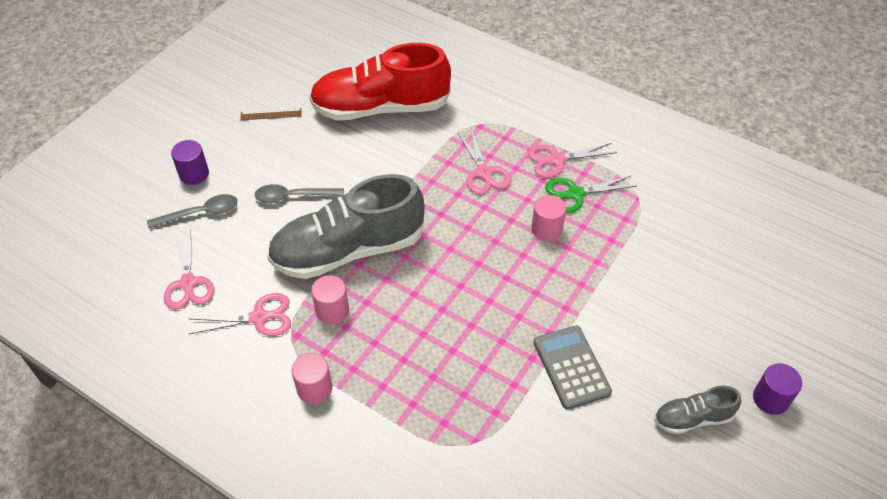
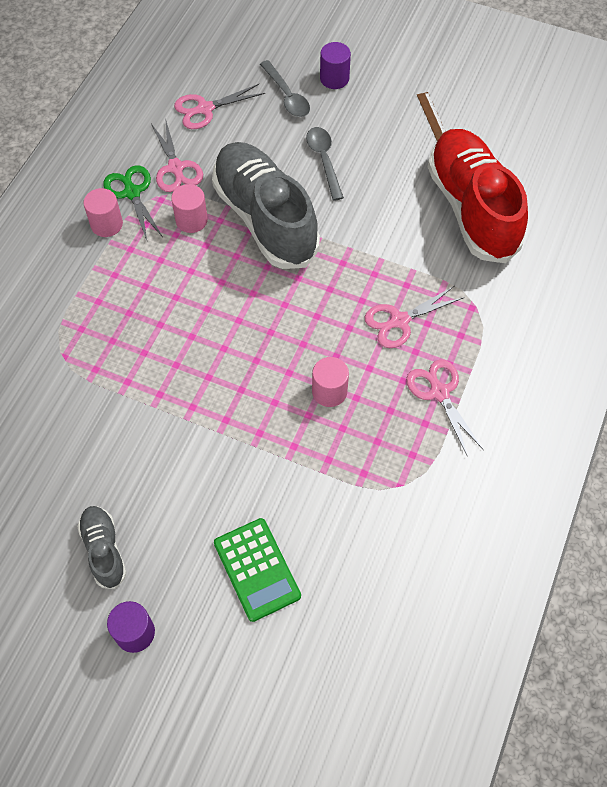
camera: 80 degrees right, 10 degrees up
grey calculator [533,325,612,410] -> none
green scissors [545,176,636,213] -> green scissors moved to [103,165,163,240]
none -> green calculator [214,518,301,622]

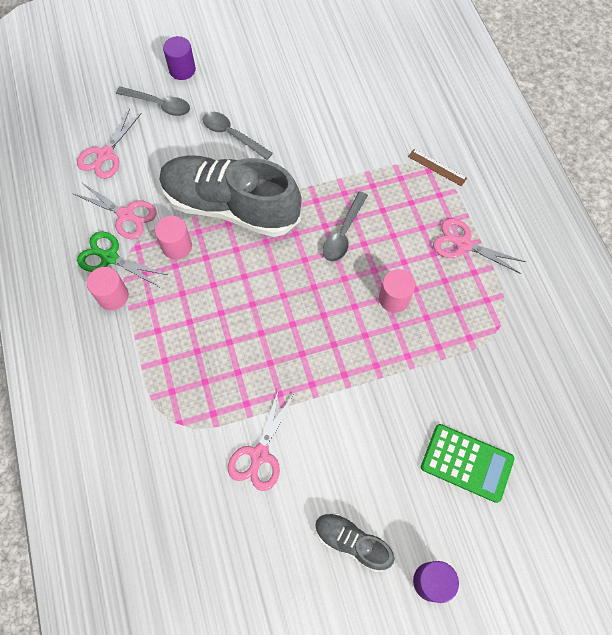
camera: 40 degrees left, 5 degrees up
pink scissors [364,286,464,348] -> pink scissors moved to [228,389,294,491]
brown ruler [417,92,446,141] -> brown ruler moved to [408,149,467,186]
red shoe [428,129,528,263] -> none
none -> grey spoon [323,191,368,262]

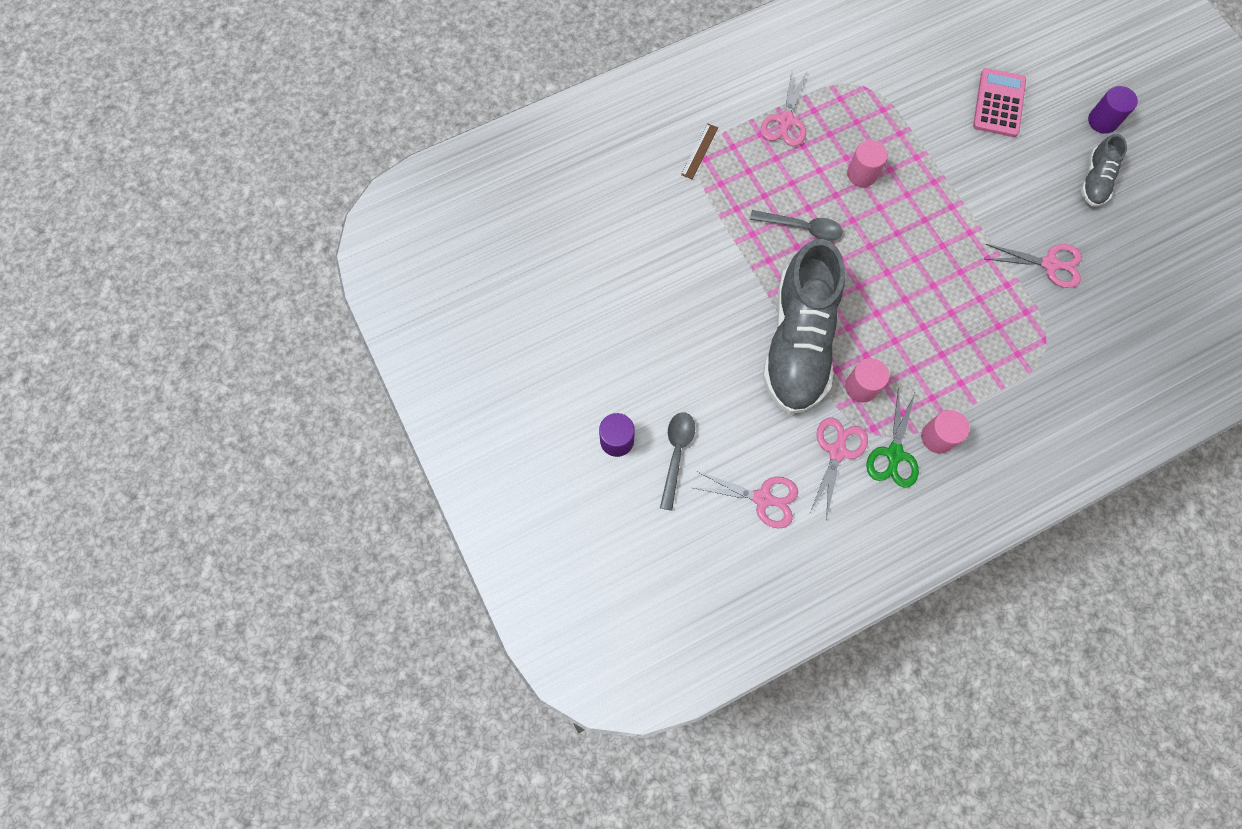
camera: 100 degrees left, 5 degrees up
grey spoon [203,112,273,160] -> none
green calculator [421,424,514,503] -> pink calculator [973,68,1026,137]

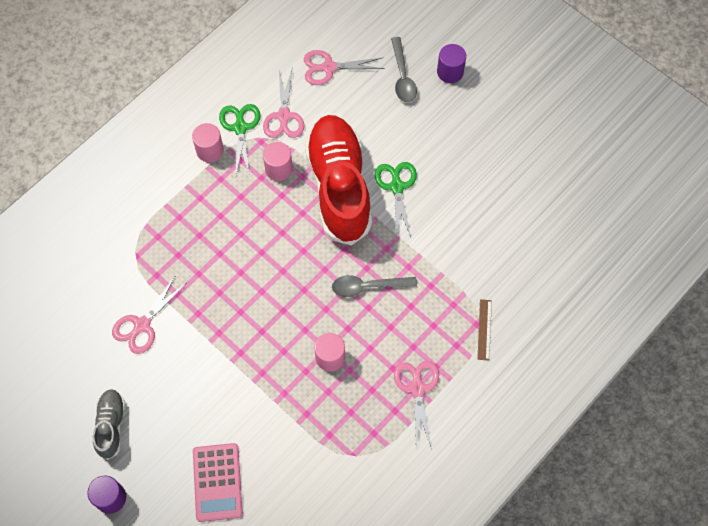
camera: 160 degrees right, 5 degrees down
grey shoe [762,239,845,414] -> red shoe [305,115,372,245]
pink scissors [986,244,1082,288] -> pink scissors turned 45 degrees counterclockwise [112,275,187,354]
none -> green scissors [375,162,417,237]

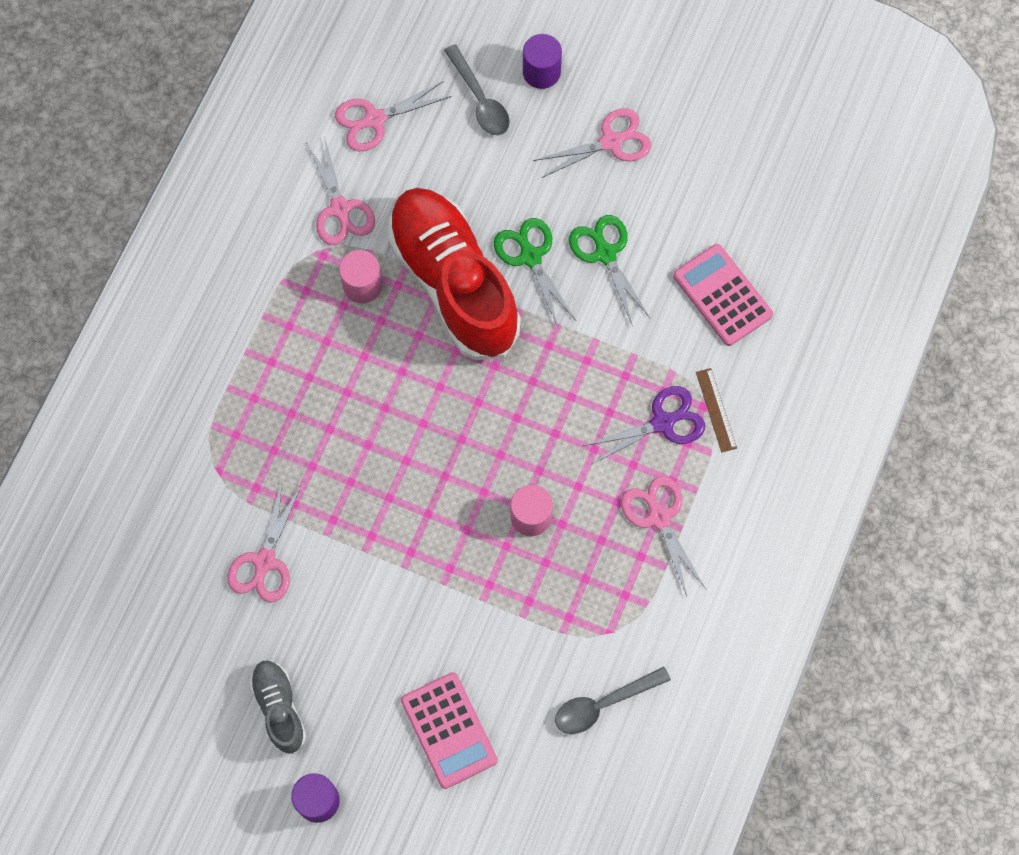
camera: 20 degrees left, 5 degrees up
pink cylinder [192,123,224,162] -> none
green scissors [219,104,260,176] -> green scissors moved to [569,215,651,324]
grey spoon [332,275,417,297] -> grey spoon moved to [555,667,671,734]
none -> pink scissors [534,108,651,178]
none -> purple scissors [583,386,705,465]
none -> pink calculator [673,244,773,346]

